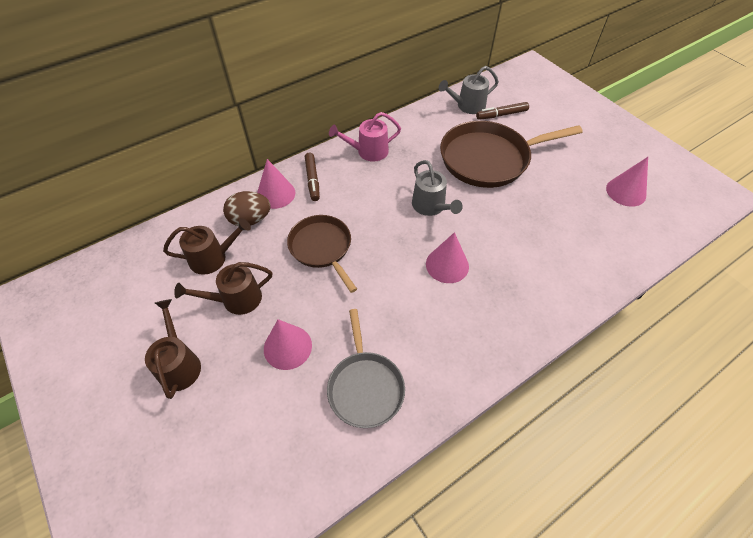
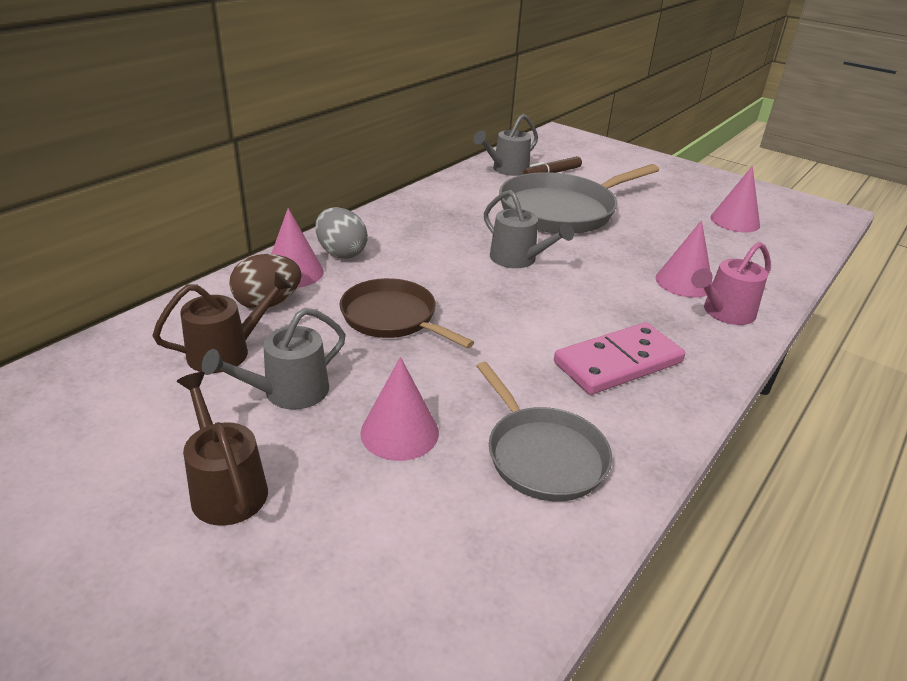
camera: 20 degrees left, 20 degrees down
brown watering can [174,262,272,315] -> grey watering can [202,308,346,410]
brown marker [305,153,320,201] -> grey egg [315,207,368,259]
pink watering can [329,112,401,162] -> pink watering can moved to [691,242,771,325]
pink cone [426,232,469,283] -> pink cone moved to [656,220,712,298]
brown pan [440,121,583,188] -> grey pan [499,164,659,234]
none -> pink domino [554,322,685,395]

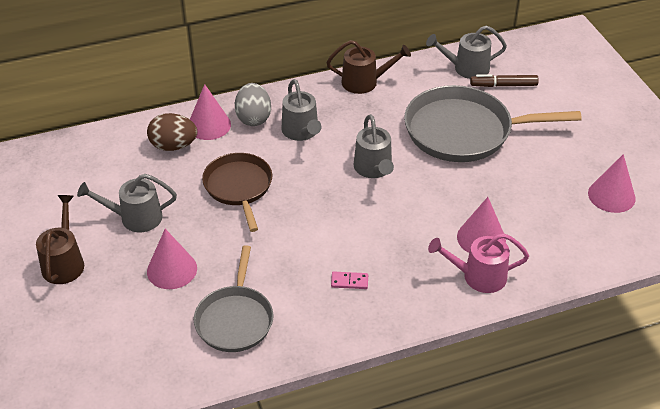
camera: 35 degrees right, 10 degrees up
brown watering can [152,272,292,373] -> brown watering can moved to [326,40,411,94]
pink domino [554,322,685,395] -> pink domino [331,271,368,289], size x0.40
none -> grey watering can [281,79,322,141]

